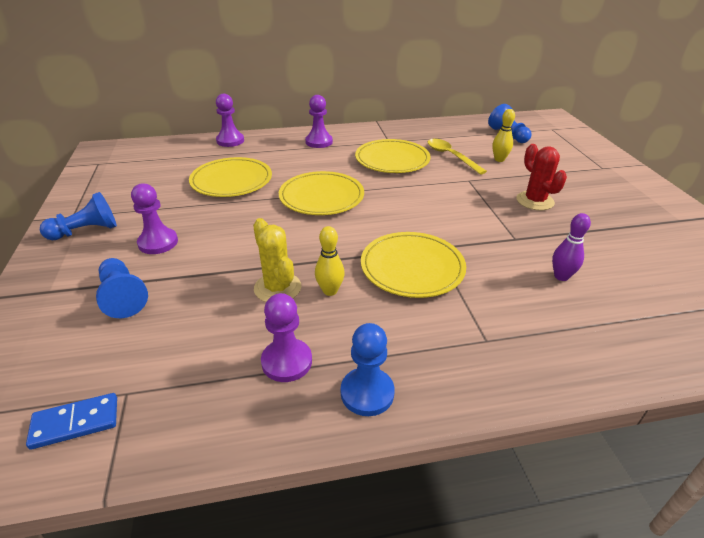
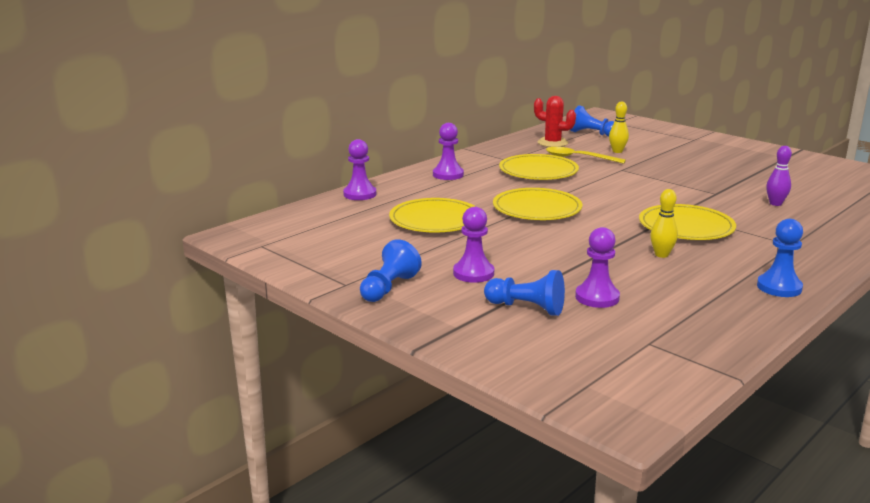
camera: 35 degrees left, 15 degrees down
blue domino [26,393,117,450] -> none
yellow cactus [253,218,301,302] -> none
purple pawn [261,293,312,382] -> purple pawn moved to [575,227,620,308]
red cactus [516,144,567,210] -> red cactus moved to [534,96,576,147]

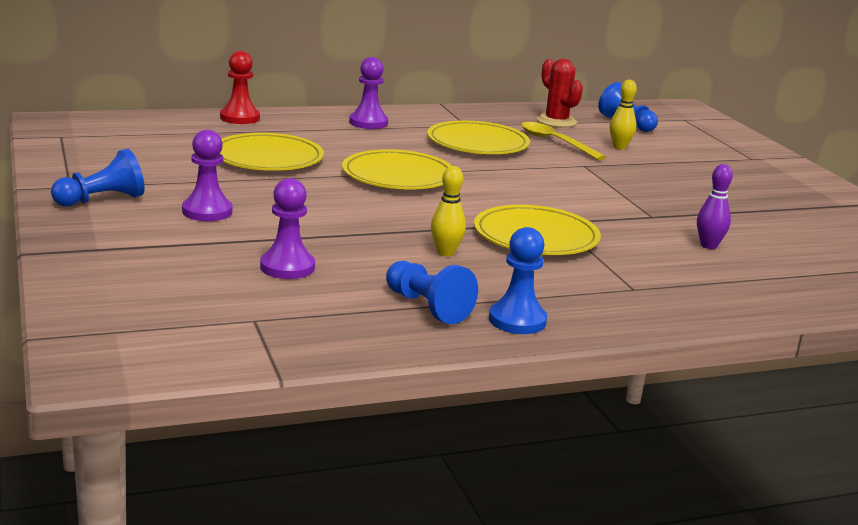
camera: 25 degrees right, 0 degrees up
purple pawn [343,139,376,200] -> red pawn [220,51,260,124]
blue pawn [484,270,565,316] -> blue pawn moved to [386,261,478,324]

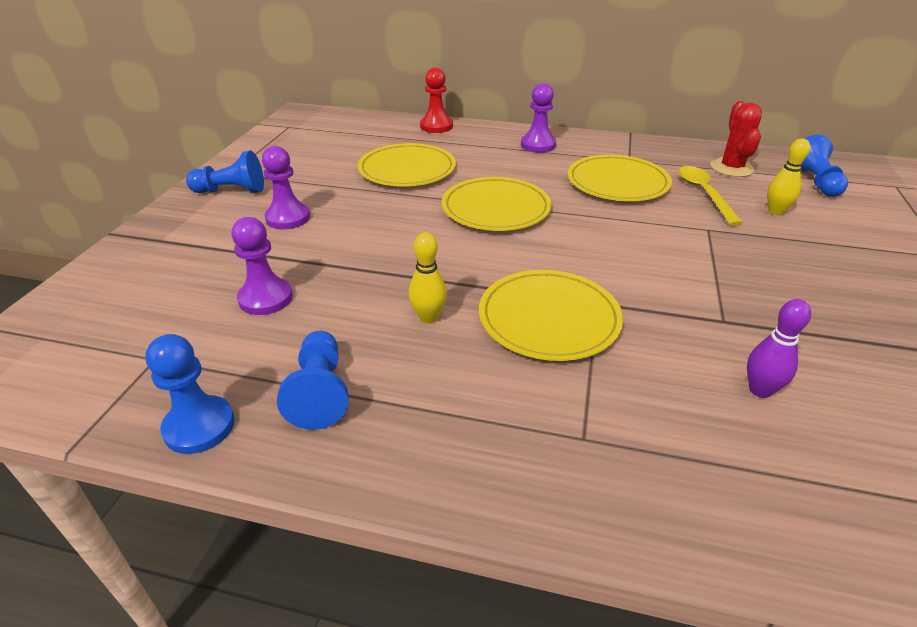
camera: 35 degrees right, 15 degrees up
blue pawn [489,227,547,334] -> blue pawn moved to [146,334,235,454]

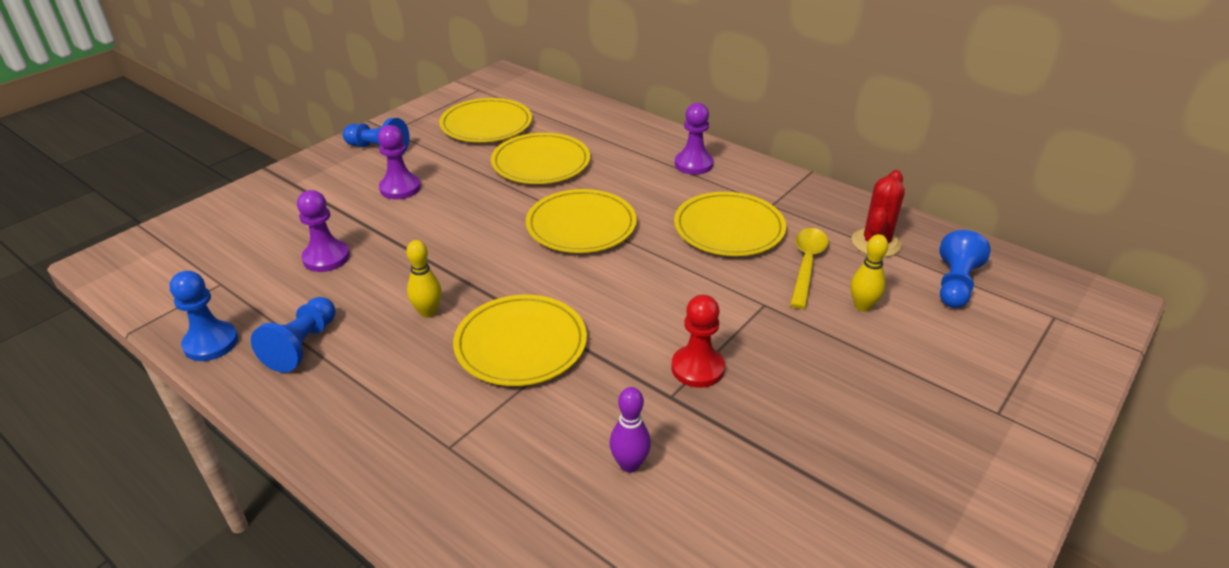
camera: 25 degrees right, 0 degrees up
red pawn [420,68,453,133] -> red pawn moved to [671,295,725,388]
none -> yellow plate [439,98,532,142]

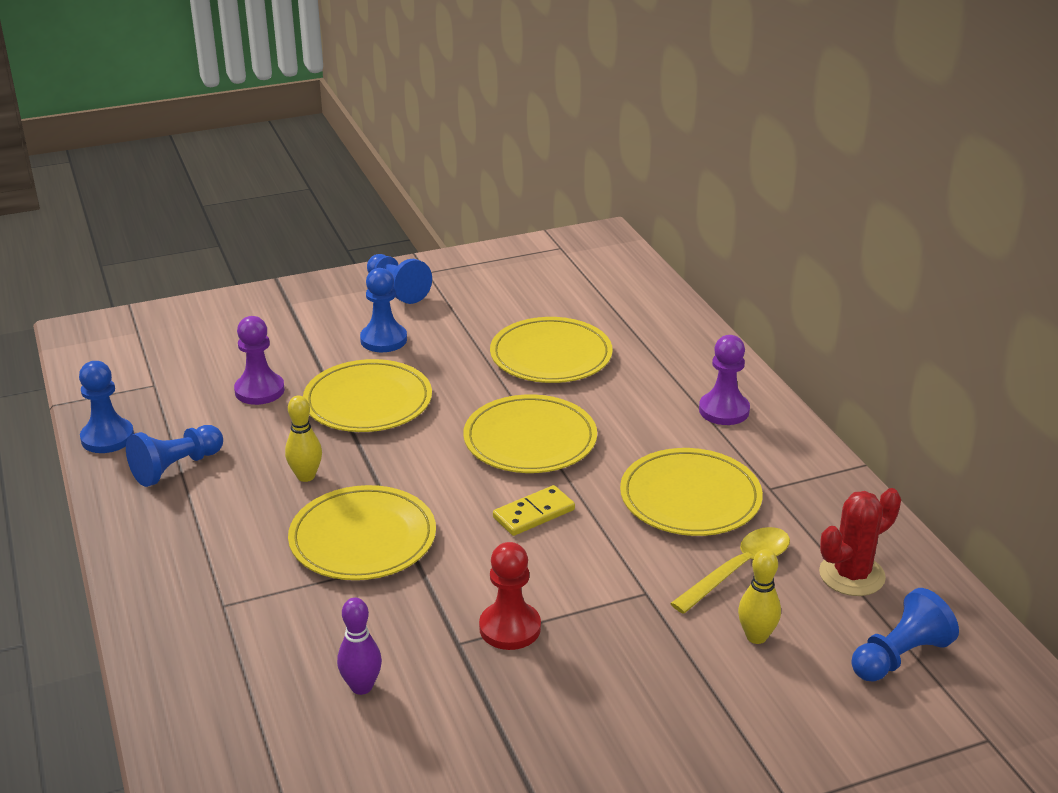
camera: 30 degrees right, 5 degrees down
purple pawn [378,125,421,200] -> blue pawn [360,268,407,352]
yellow plate [439,98,532,142] -> yellow plate moved to [303,359,432,432]
none -> yellow domino [493,485,575,536]

